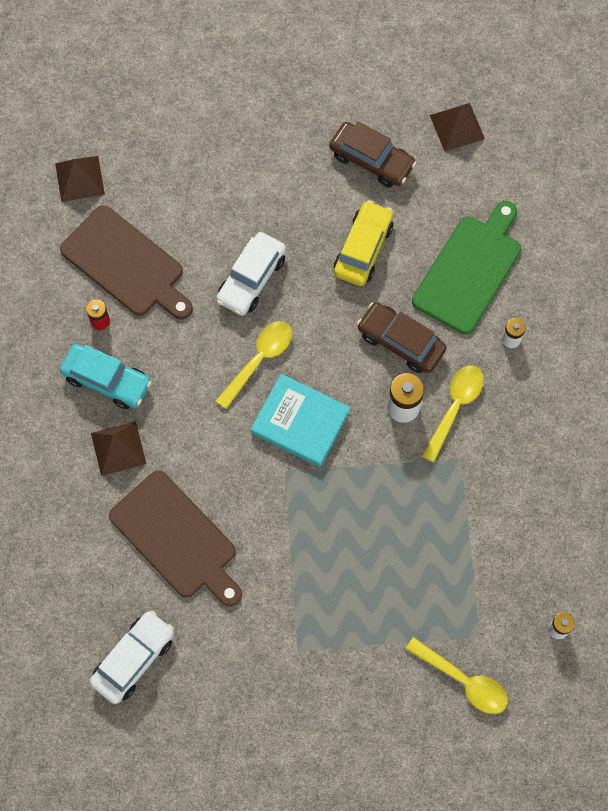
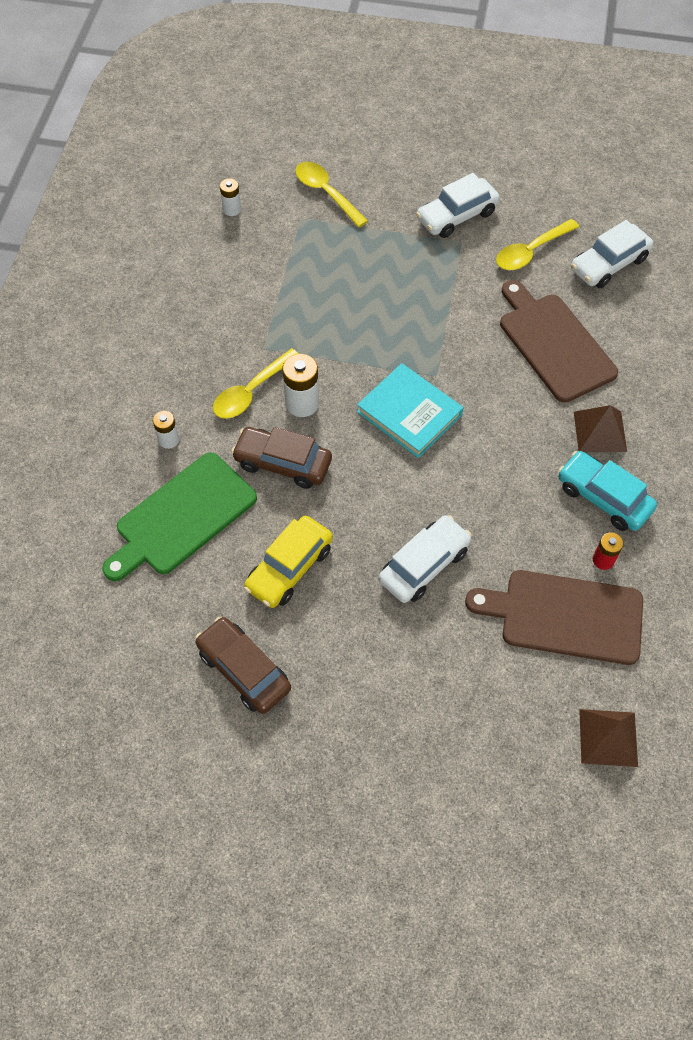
camera: 165 degrees left, 10 degrees down
brown cutting board [60,205,193,320] -> brown cutting board turned 45 degrees counterclockwise [465,570,643,665]
yellow spoon [216,321,292,409] -> yellow spoon moved to [496,219,579,270]
brown car [357,302,447,373] -> brown car turned 150 degrees clockwise [231,427,332,489]
brown pyramid [430,103,485,152] -> none
none -> white car [416,173,500,238]

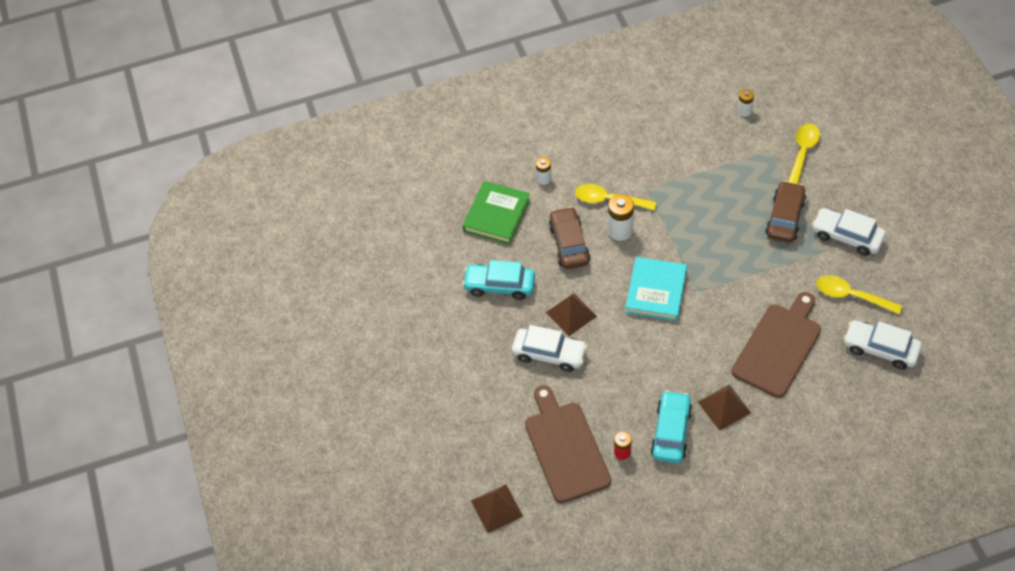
camera: 65 degrees right, 5 degrees down
green cutting board [102,452,257,581] -> green book [463,181,530,244]
brown car [195,617,291,714] -> brown car moved to [765,181,806,243]
yellow car [244,516,333,608] -> turquoise car [462,260,535,300]
none -> brown pyramid [546,293,597,336]

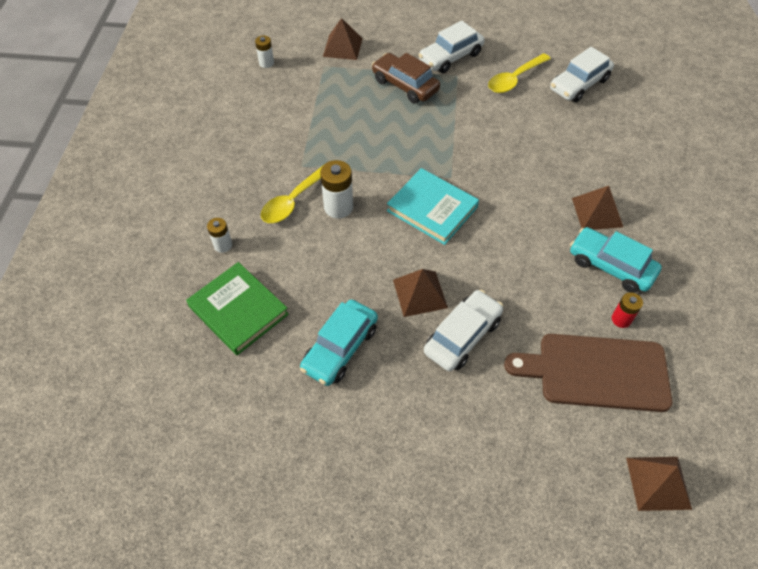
camera: 70 degrees left, 0 degrees up
brown car [549,207,590,269] -> none
brown cutting board [732,292,821,398] -> none
yellow spoon [788,123,820,184] -> brown pyramid [323,18,363,60]

